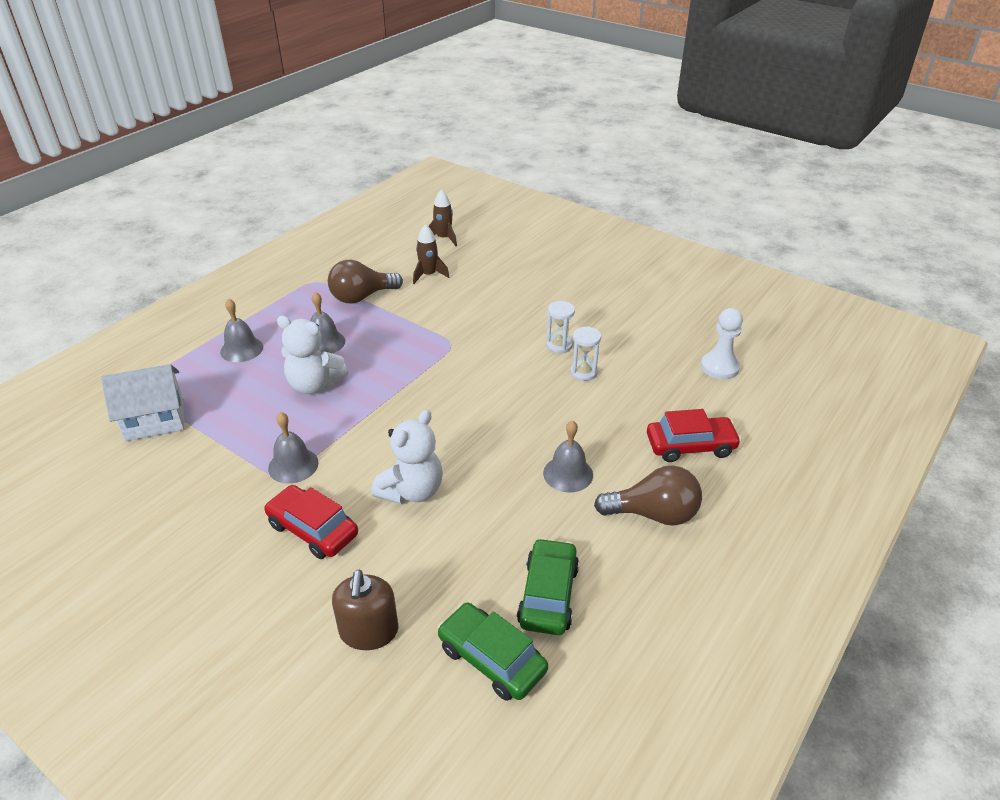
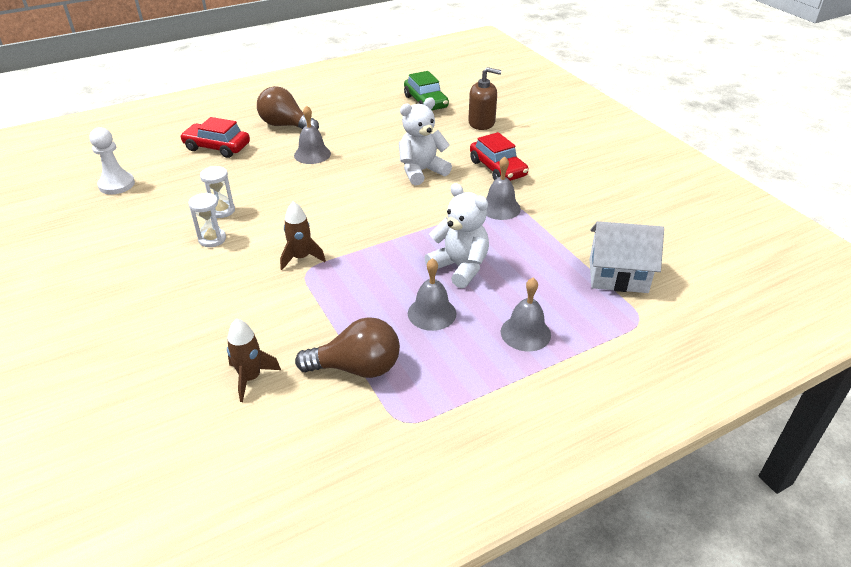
camera: 155 degrees left, 0 degrees up
brown soap dispenser [332,570,398,650] -> brown soap dispenser turned 75 degrees clockwise [468,67,502,130]
brown rocket [428,189,457,246] -> brown rocket moved to [280,201,326,270]
green car [517,538,579,635] -> none

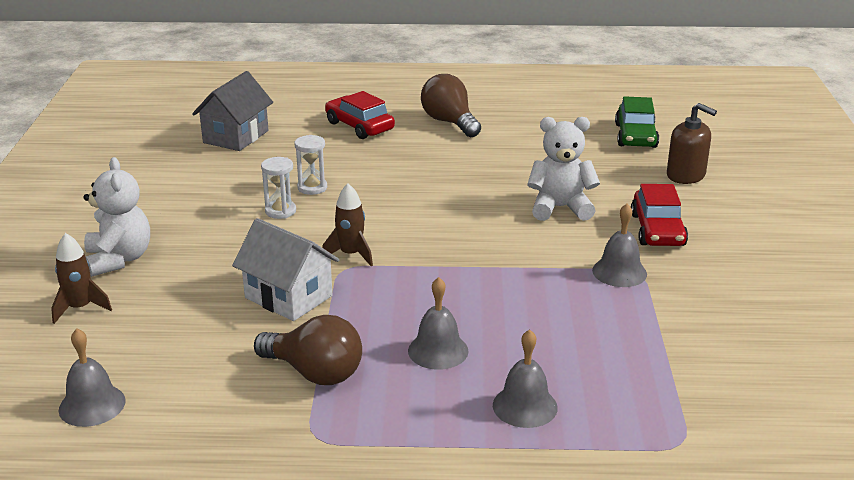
camera: 30 degrees right, 10 degrees down
white pawn [89,127,135,194] -> grey house [192,71,273,151]
brown rocket [227,319,281,402] -> brown rocket moved to [51,233,112,324]
grey bell [294,106,331,164] -> grey bell moved to [58,329,126,427]
white teddy bear [425,183,489,288] -> white teddy bear moved to [83,157,150,277]
white house [590,221,664,293] -> white house moved to [232,218,339,321]

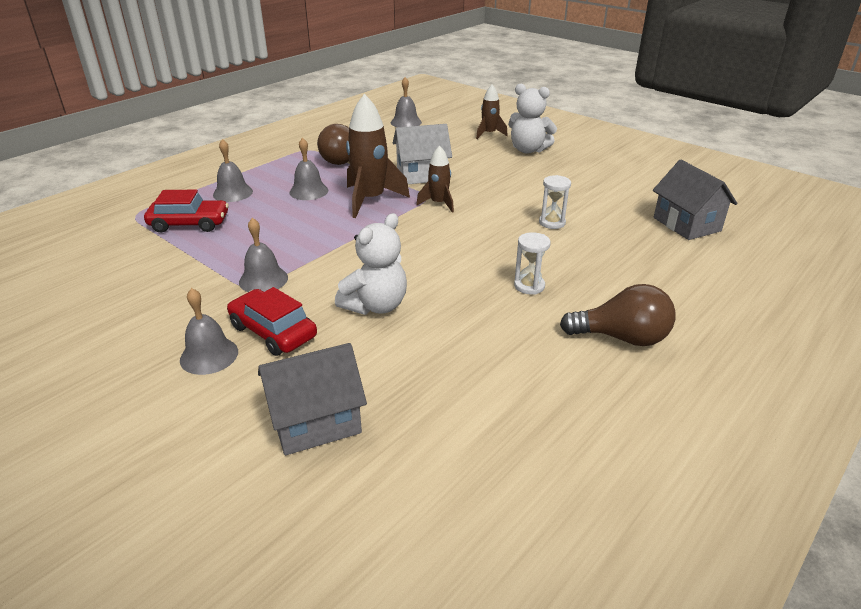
camera: 130 degrees right, 5 degrees up
white hourglass [261,157,296,219] -> white hourglass moved to [514,232,550,295]
red car [325,91,395,139] -> red car moved to [144,190,229,232]
green car [615,96,659,148] -> none
brown soap dispenser [667,103,717,184] -> grey house [258,343,367,455]
none -> grey bell [180,288,238,375]
none -> brown rocket [346,94,410,218]

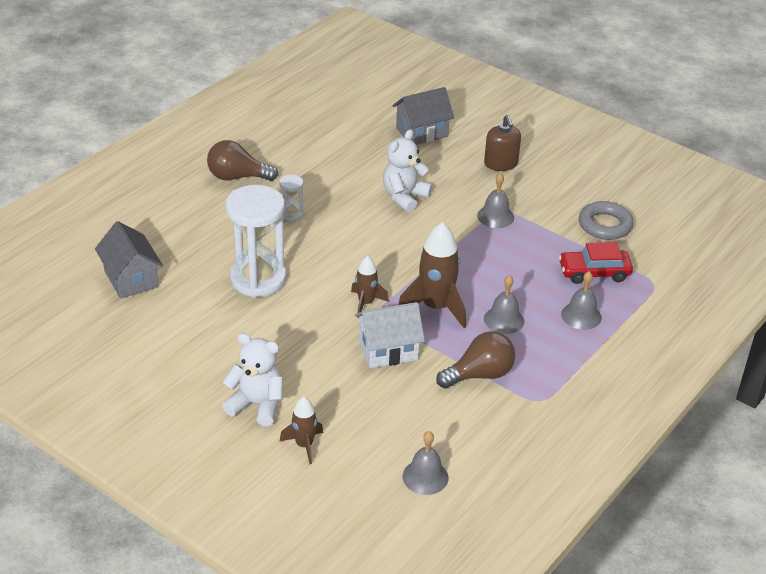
camera: 175 degrees right, 5 degrees up
grey bell [180,288,238,375] -> brown soap dispenser [484,115,521,171]
red car [227,287,317,356] -> none
white hourglass [539,175,571,229] -> white hourglass [225,185,286,298], size x2.27
none -> grey ring [579,201,634,240]

